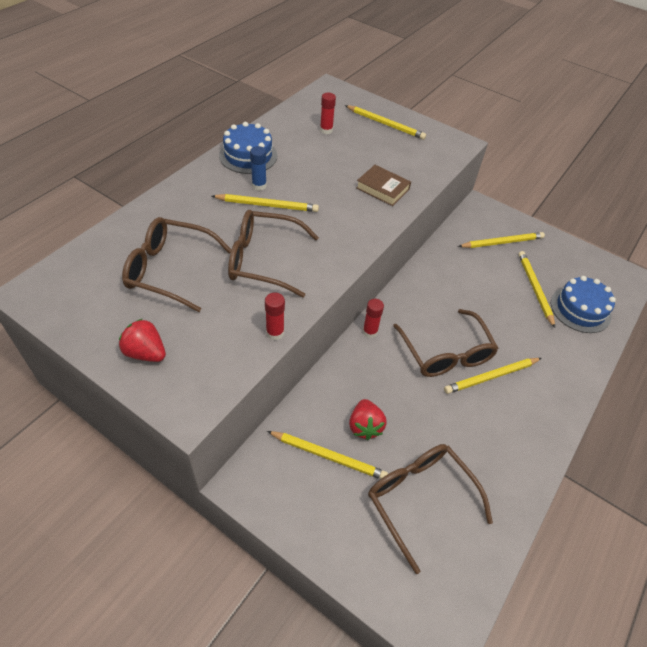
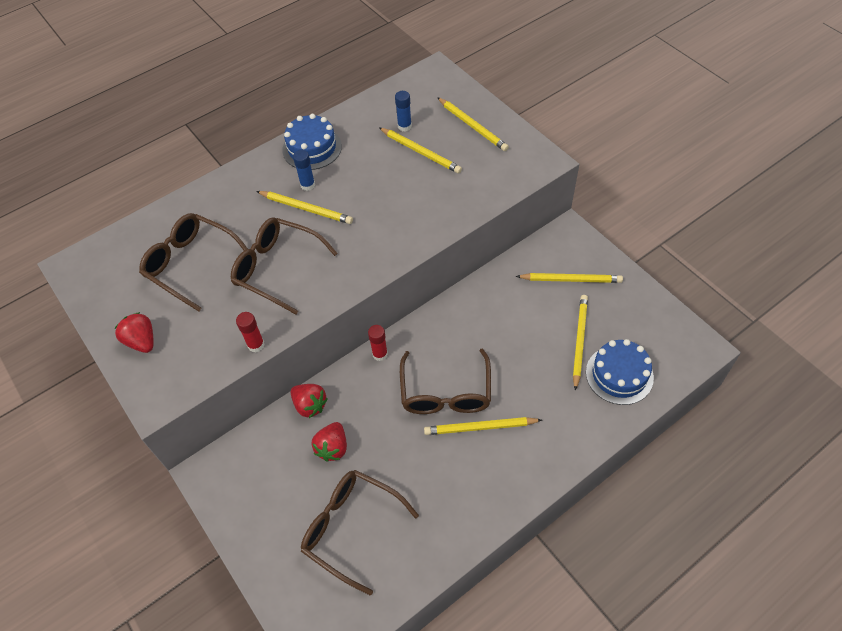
camera: 25 degrees right, 5 degrees up
yellow pencil [267,431,388,479] -> yellow pencil moved to [379,128,462,173]
red glue stick [320,93,336,134] -> blue glue stick [395,91,412,132]
brown book [356,165,411,206] -> none
brown glasses [368,444,493,574] -> brown glasses turned 45 degrees counterclockwise [301,470,419,595]
none -> red strawberry [291,384,328,418]

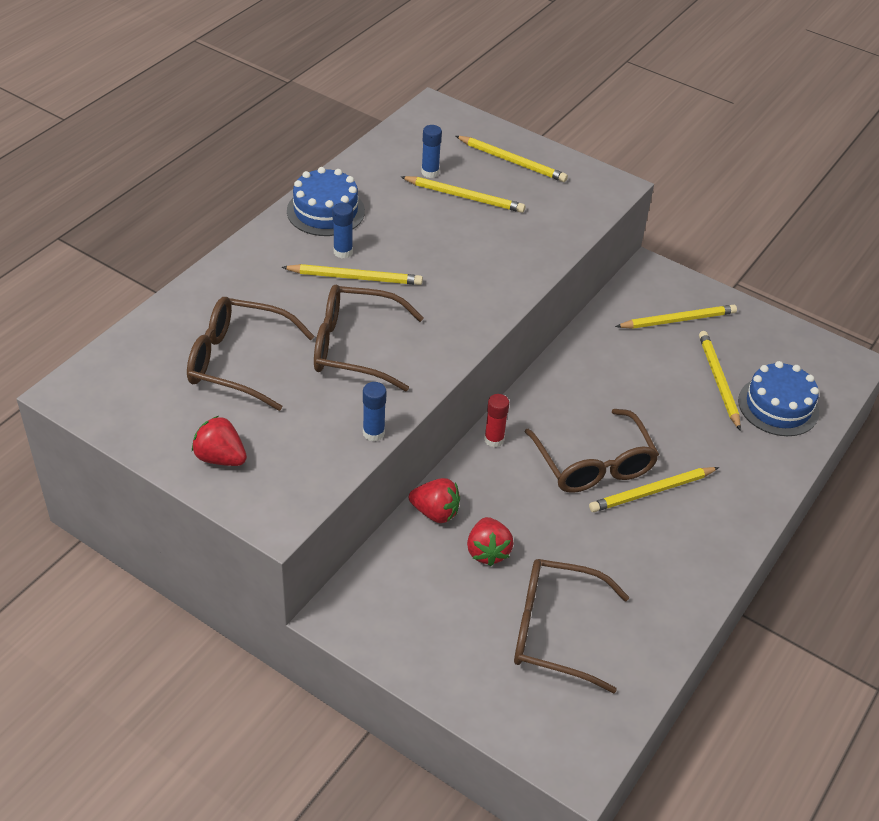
camera: 25 degrees left, 10 degrees down
red glue stick [236,312,265,352] -> blue glue stick [363,382,387,442]

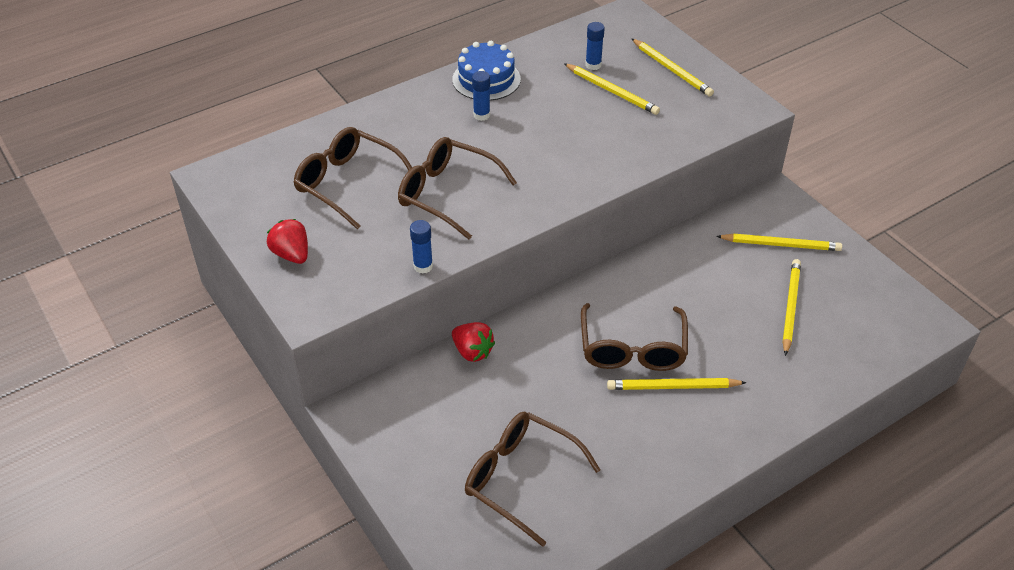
camera: 25 degrees right, 0 degrees up
yellow pencil [282,264,423,285] -> none
red strawberry [467,517,514,566] -> none
red glue stick [484,394,509,447] -> none
blue cake [738,361,819,436] -> none

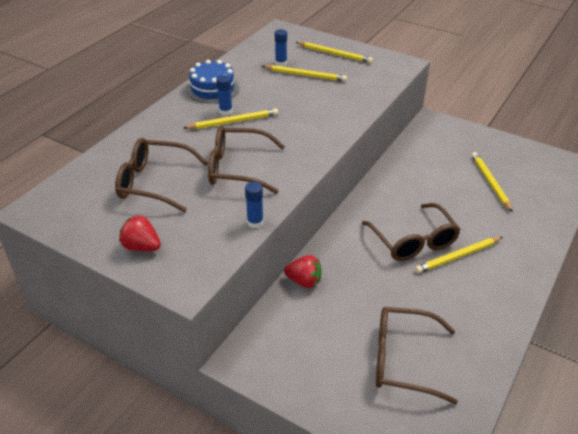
camera: 25 degrees left, 5 degrees down
yellow pencil [716,233,842,251] -> yellow pencil moved to [184,108,278,129]

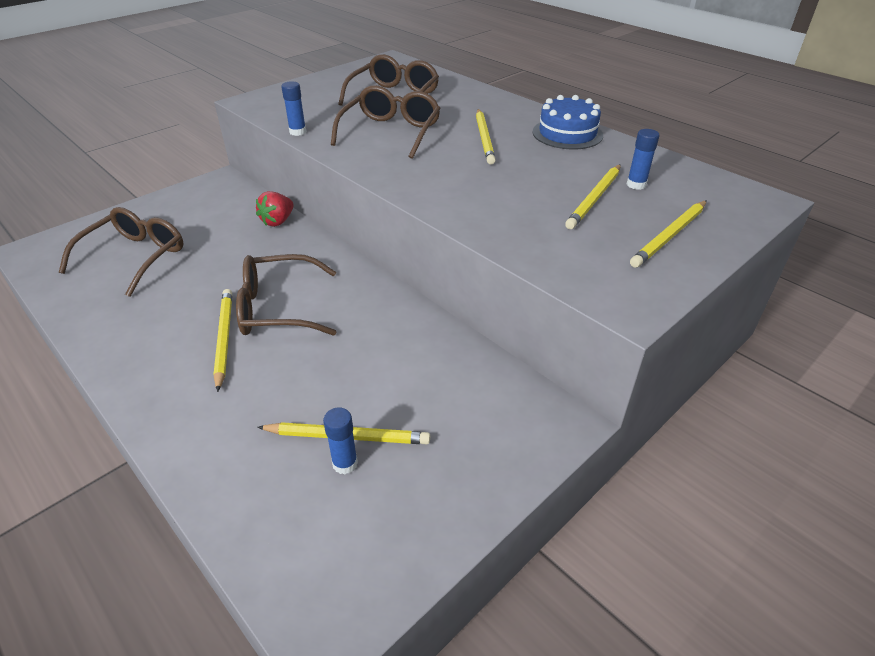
camera: 105 degrees right, 0 degrees up
red strawberry [119,215,161,251] -> none
blue glue stick [216,75,233,115] -> blue glue stick moved to [323,407,358,474]

